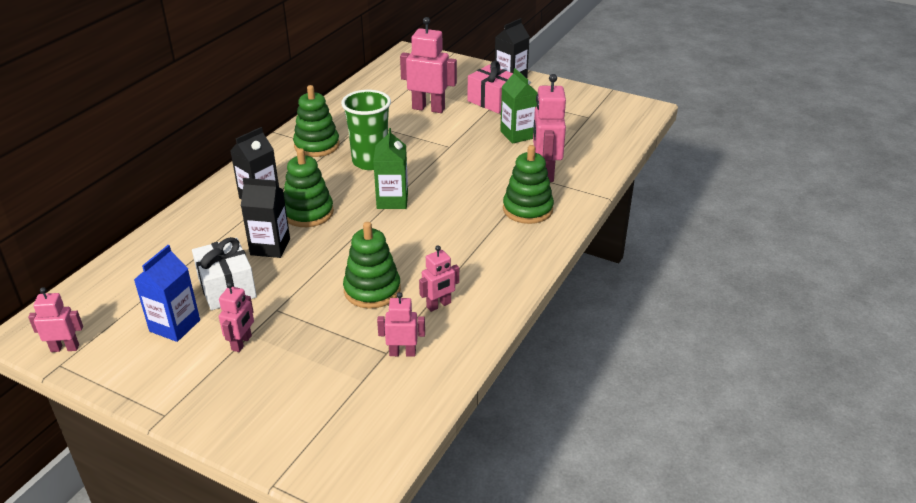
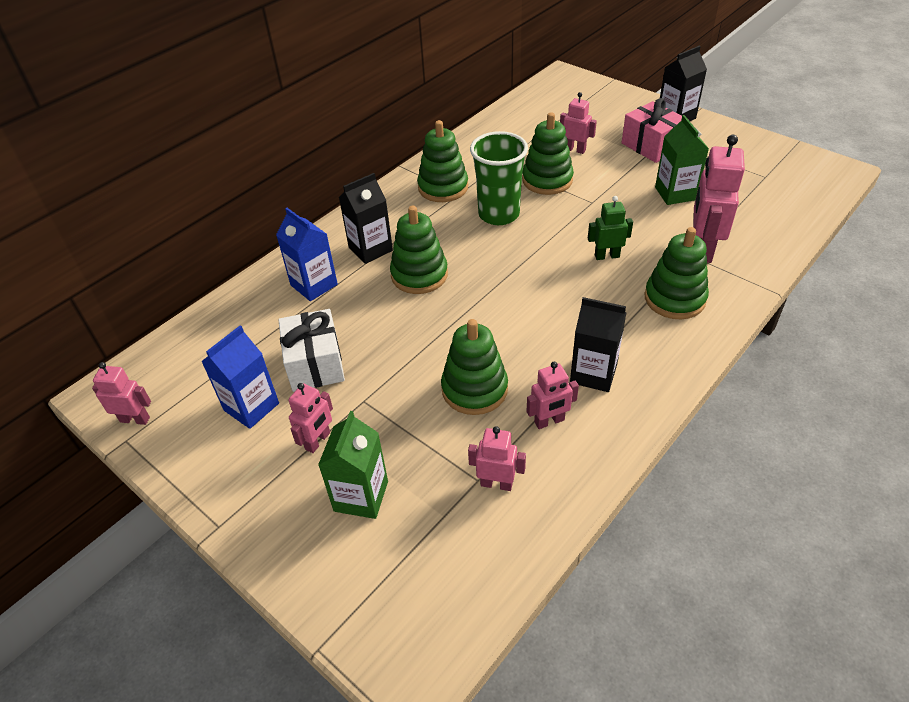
camera: 15 degrees right, 10 degrees up
black carton [241,178,290,258] -> black carton moved to [570,297,627,392]
green carton [373,128,408,209] -> green carton moved to [318,411,388,519]
pink robot [400,17,457,113] -> pink robot [560,92,597,154], size x0.57
none -> blue carton [276,208,338,301]
none -> green stacking toy [522,112,574,195]
none -> green robot [588,196,633,260]

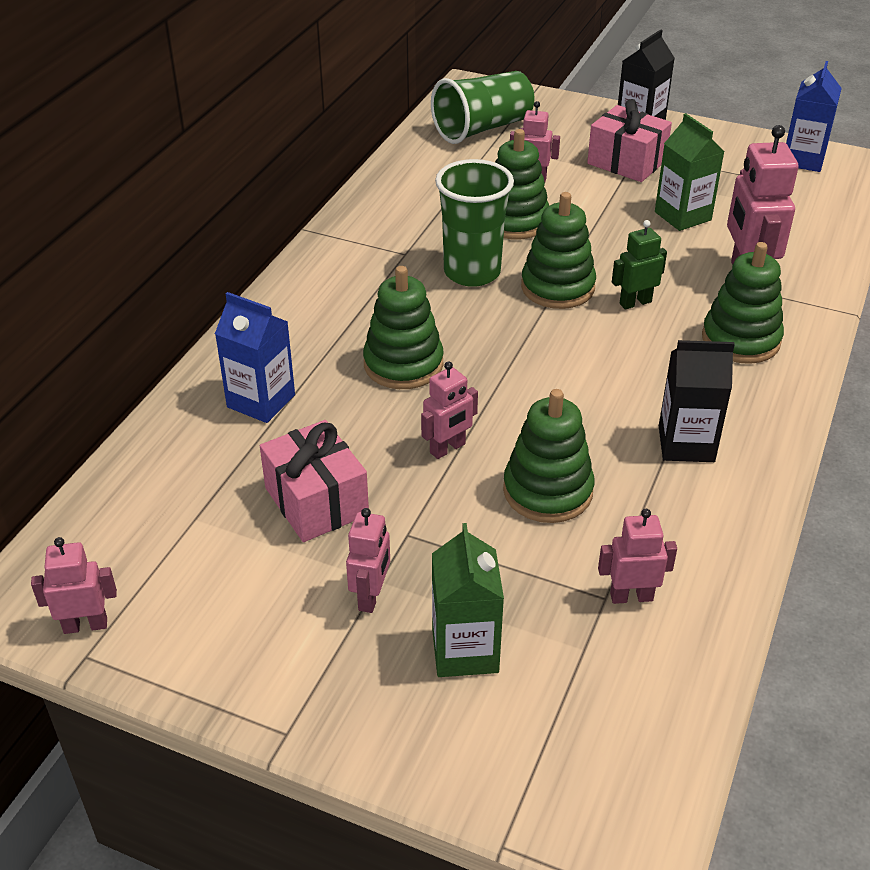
camera: 20 degrees left, 5 degrees down
blue carton [201,325,279,429] -> blue carton moved to [786,61,842,172]
white gift [279,309,345,392] -> pink gift [260,420,369,542]
black carton [339,173,393,264] -> none
green stacking toy [417,120,468,202] -> green stacking toy moved to [521,192,596,309]
pink robot [527,362,579,429] -> pink robot moved to [421,361,478,459]
none -> green cup [431,71,534,144]

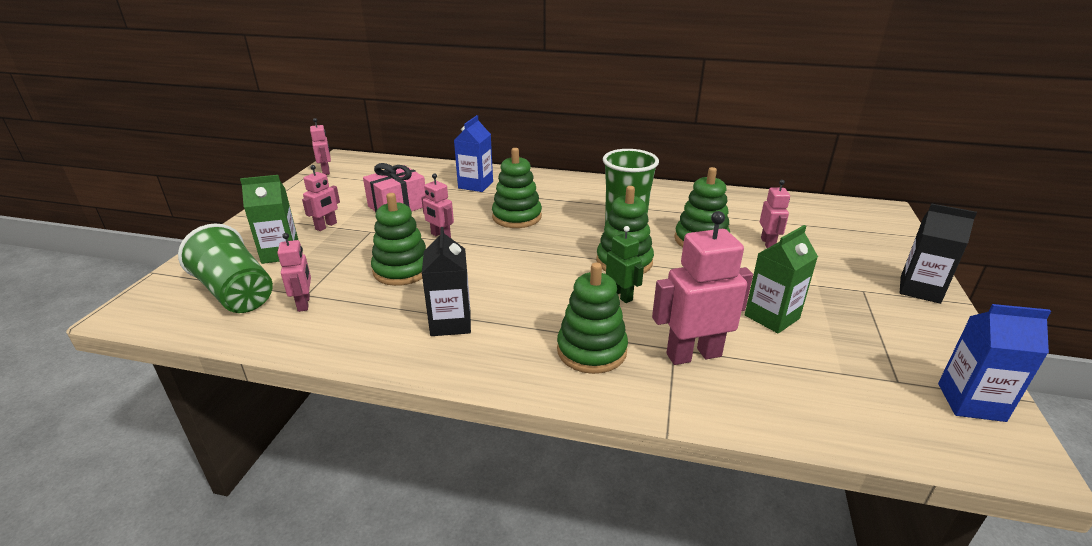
camera: 80 degrees right, 10 degrees down
pink robot [346,508,390,613] -> pink robot turned 60 degrees counterclockwise [302,165,340,231]
green cup [431,71,534,144] -> green cup moved to [178,224,273,313]
pink gift [587,99,672,182] -> none

